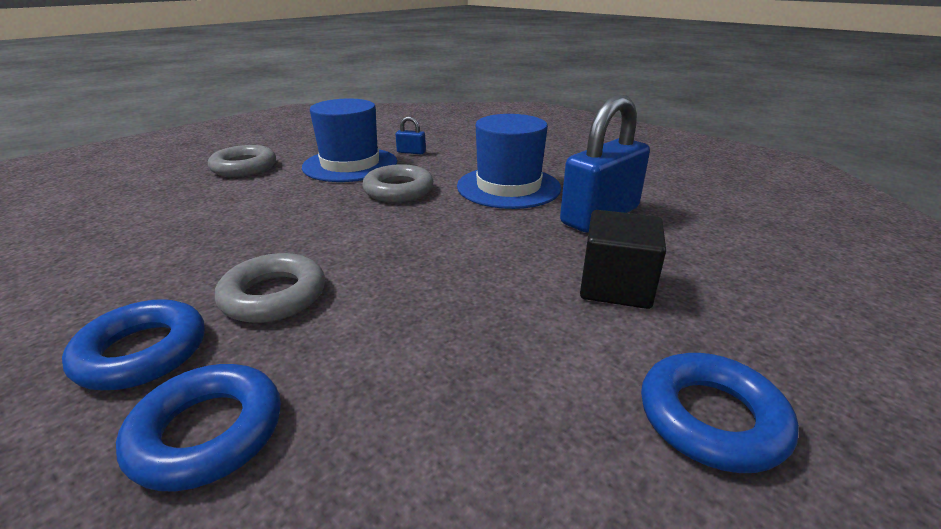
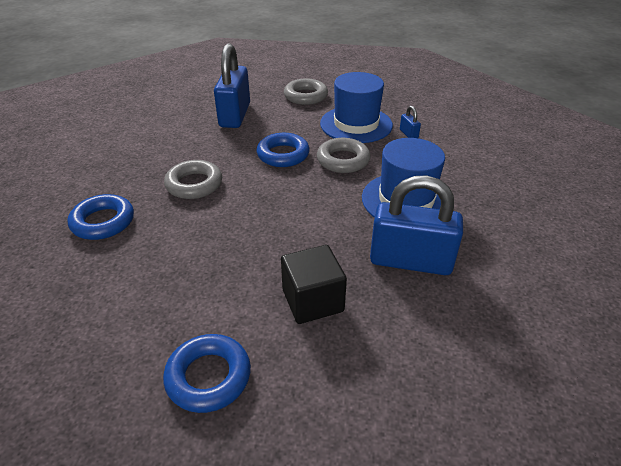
camera: 55 degrees right, 10 degrees up
blue ring [62,299,205,390] -> blue ring moved to [257,133,310,167]
none -> blue padlock [214,44,250,128]

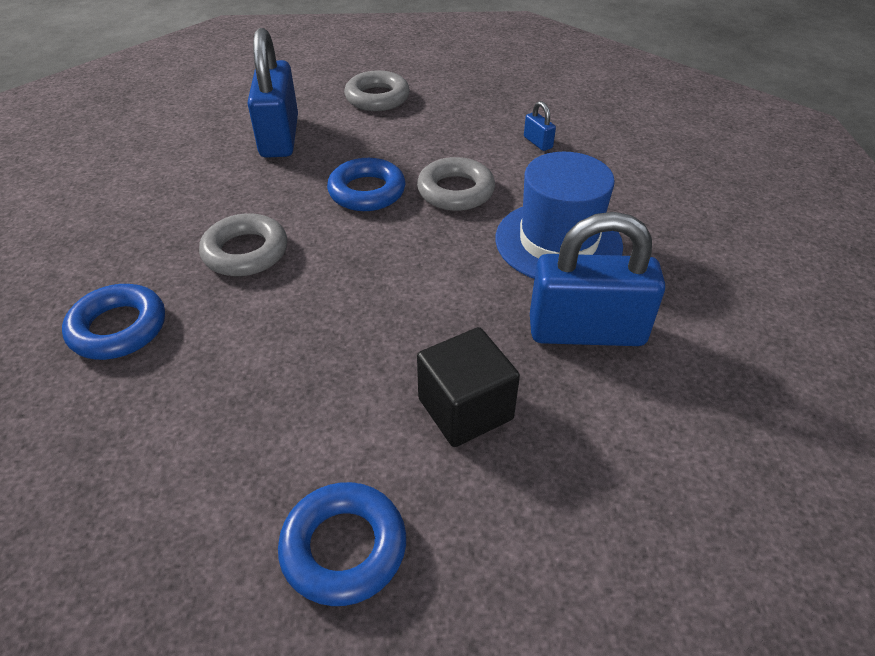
camera: 10 degrees left, 5 degrees up
blue hat [320,72,393,143] -> none

